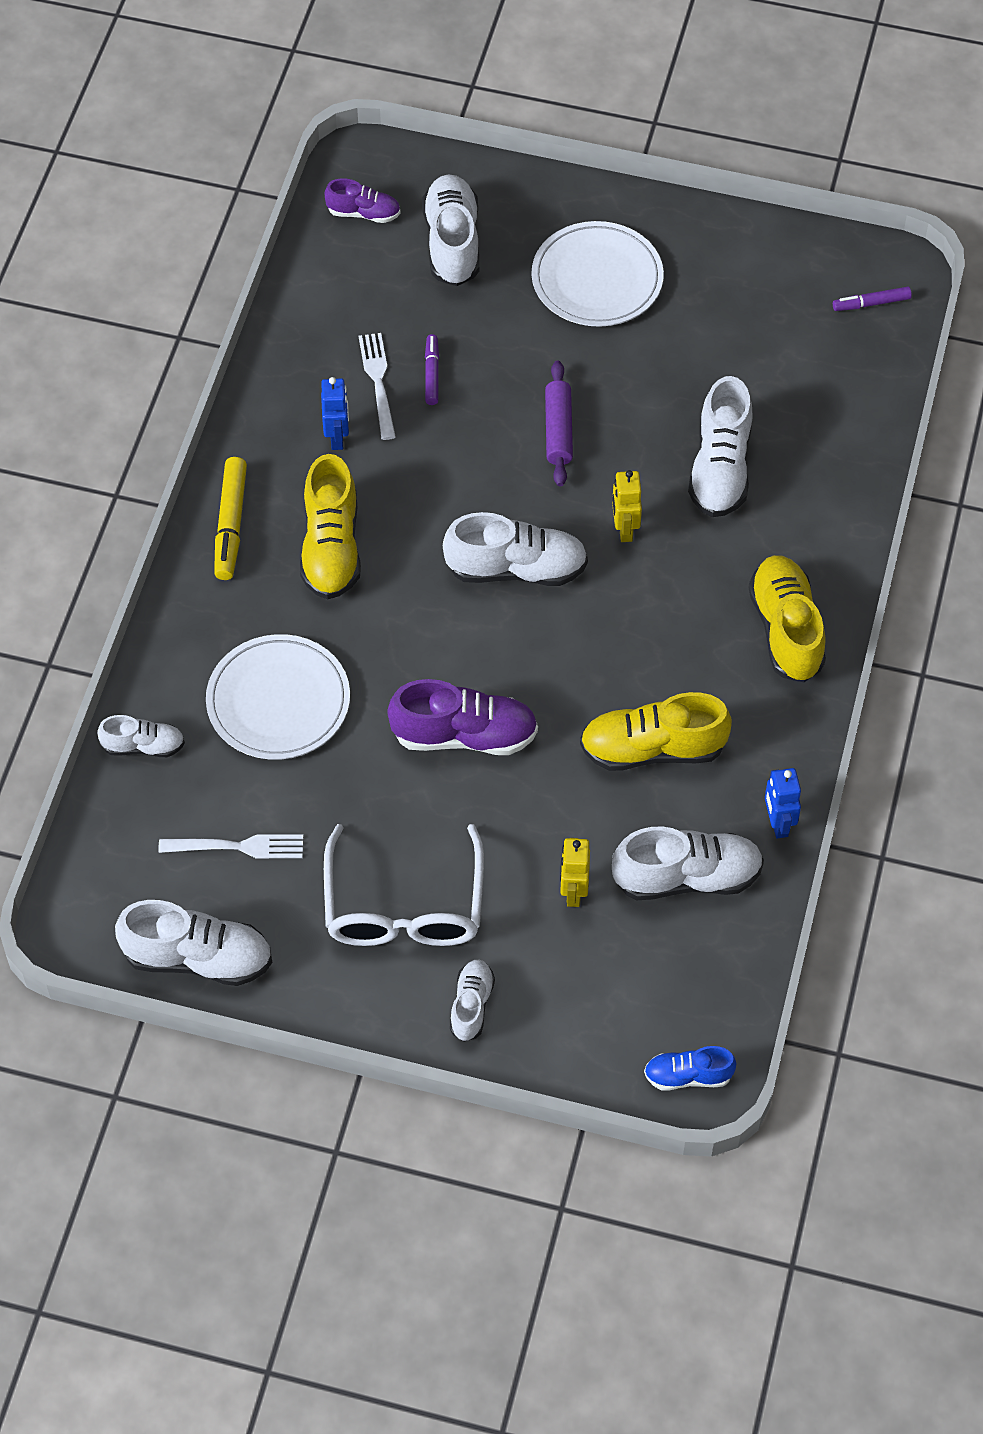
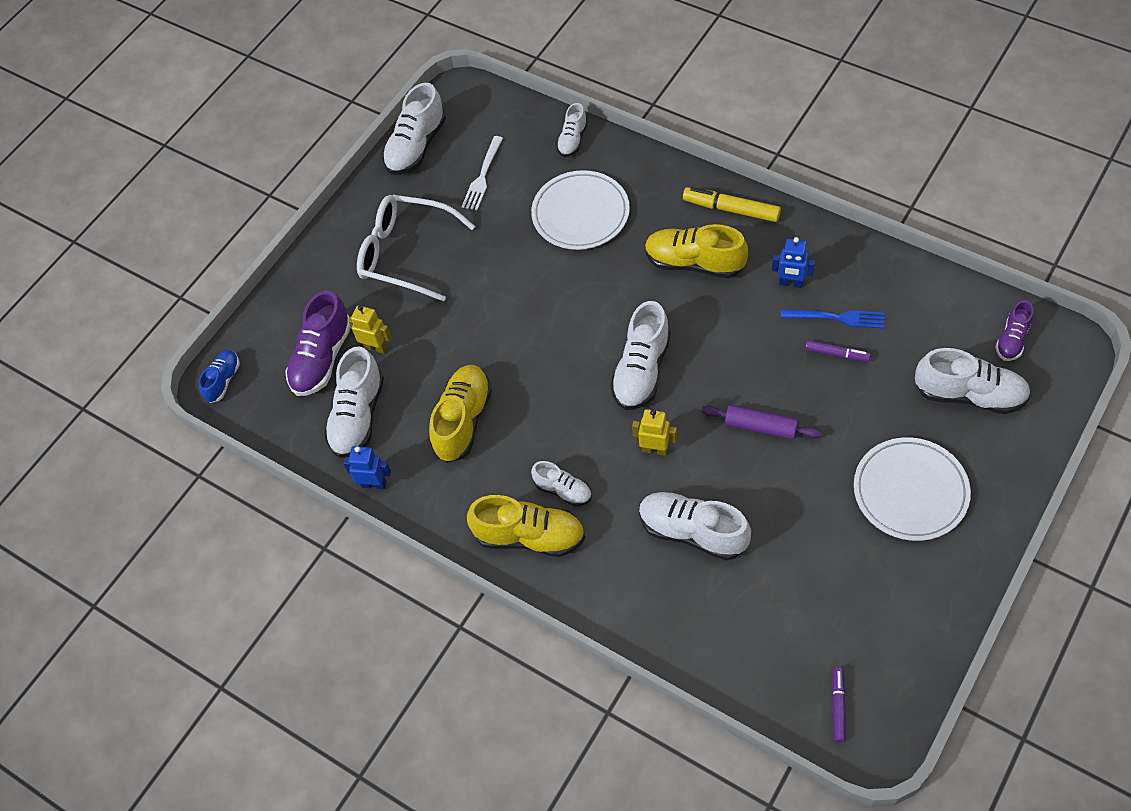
camera: 115 degrees right, 0 degrees up
white fork [359,333,396,440] -> blue fork [781,309,884,329]
purple shoe [387,679,538,755] -> purple shoe moved to [286,291,351,396]
white shoe [450,960,495,1042] -> white shoe moved to [531,461,592,506]

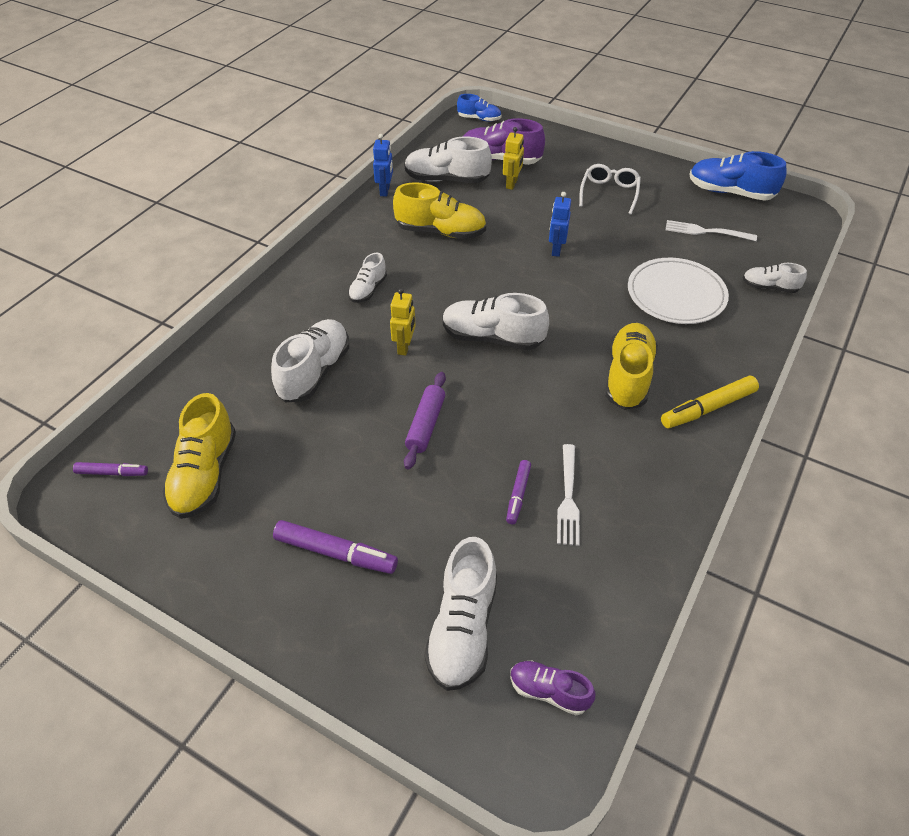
camera: 80 degrees right, 10 degrees down
white glasses [357,195,475,302] -> white glasses [579,164,641,215], size x0.62
white shoe [382,83,446,175] -> blue shoe [689,151,786,201]
yellow shoe [467,495,585,557] -> yellow shoe moved to [162,393,236,519]
yellow marker [683,187,781,222] -> yellow marker turned 135 degrees counterclockwise [661,376,759,428]
blue robot [772,237,815,288] -> blue robot moved to [549,192,571,257]
blue fork [781,309,884,329] -> white fork [557,444,580,546]
white plate [854,437,971,541] -> purple marker [273,520,398,574]

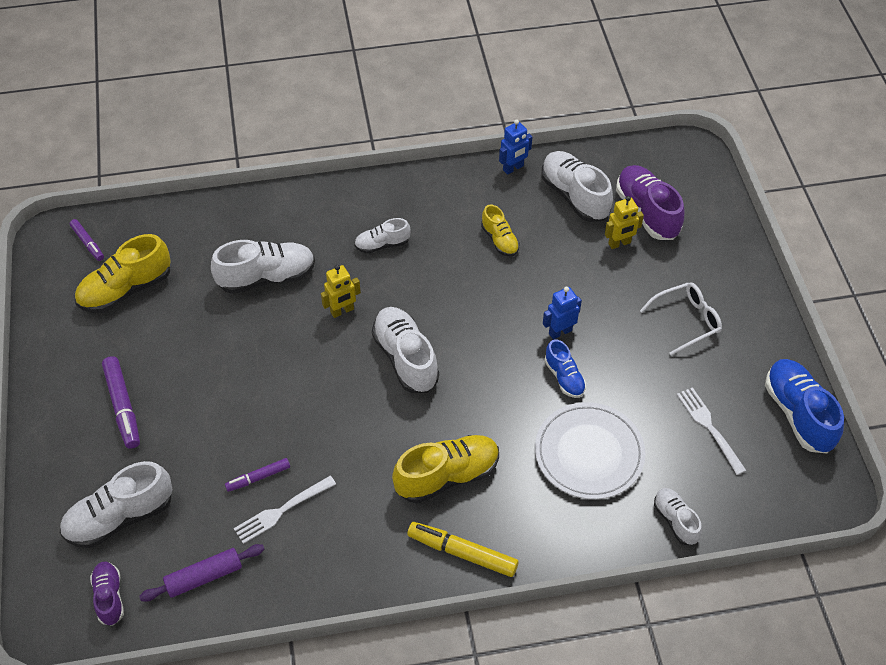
camera: 50 degrees right, 5 degrees up
yellow shoe [393,182,486,239] -> yellow shoe [481,204,520,257], size x0.57
purple rolling pin [404,372,446,470] -> purple rolling pin moved to [139,544,264,602]
blue shoe [457,94,501,122] -> blue shoe moved to [545,339,586,398]

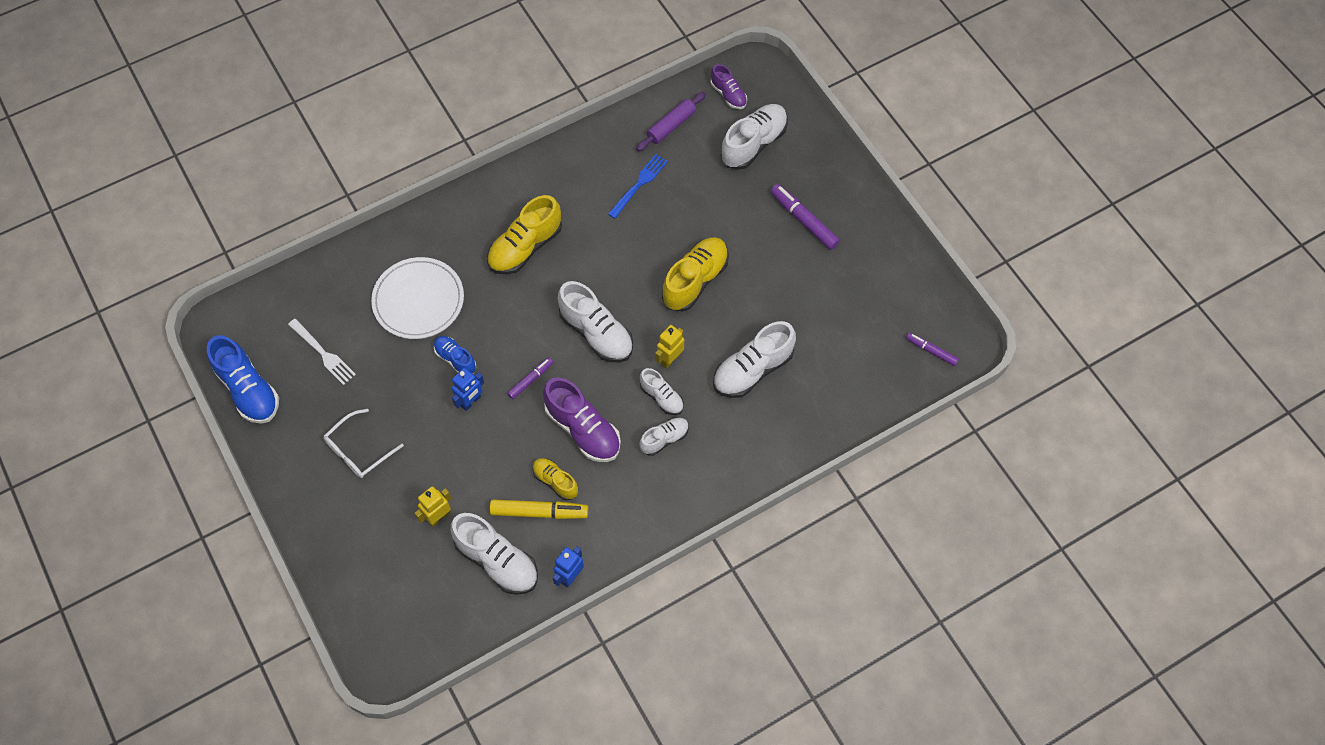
camera: 160 degrees right, 10 degrees up
yellow shoe [75,234,171,313] -> yellow shoe moved to [662,237,729,311]
purple marker [225,458,290,492] -> purple marker moved to [507,357,553,399]
white fork [234,476,336,544] -> blue fork [608,154,668,219]
yellow marker [407,522,519,577] -> yellow marker moved to [490,499,588,519]
purple shoe [616,165,684,240] -> purple shoe moved to [543,377,621,462]
white shoe [654,488,702,545] -> white shoe moved to [640,368,684,415]

